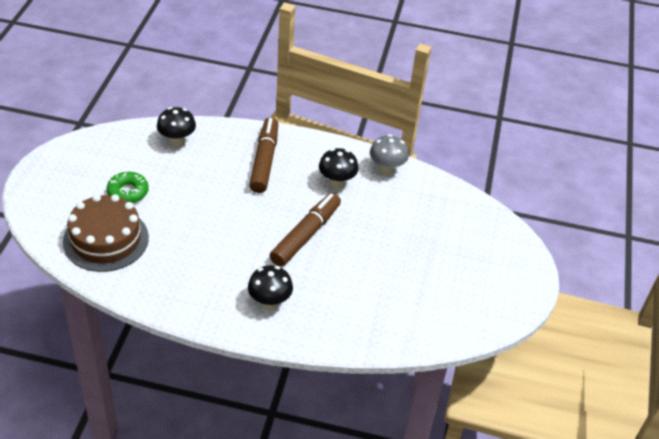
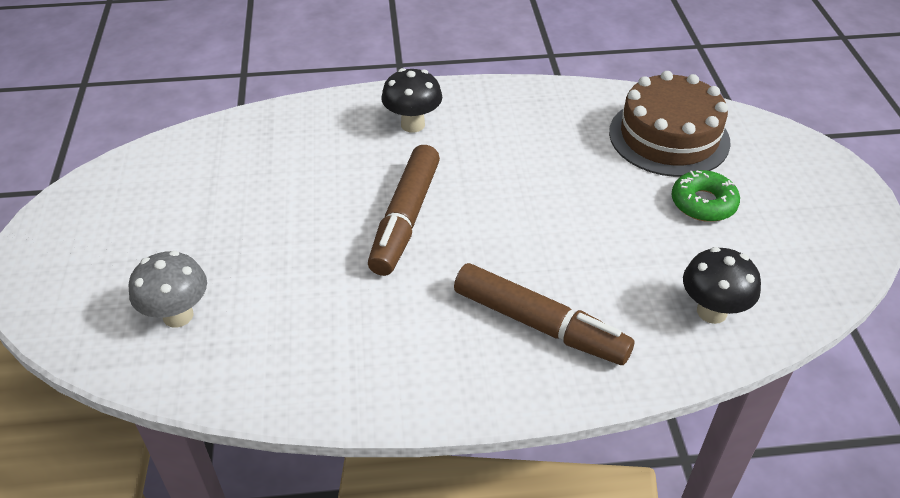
camera: 165 degrees right, 0 degrees up
brown marker [249,117,278,193] -> brown marker turned 45 degrees counterclockwise [454,263,635,365]
black mushroom [319,148,359,189] -> none
grey mushroom [370,134,409,176] -> grey mushroom moved to [129,251,207,328]

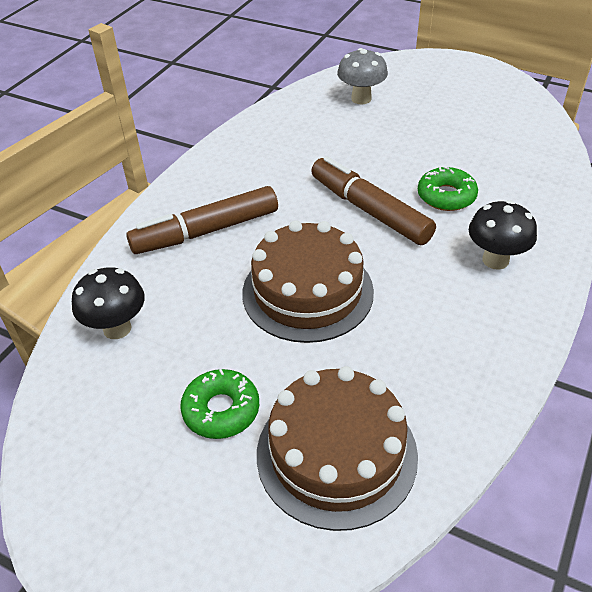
camera: 125 degrees right, 0 degrees up
none -> brown cake [242,220,374,343]
none -> green donut [418,166,478,211]

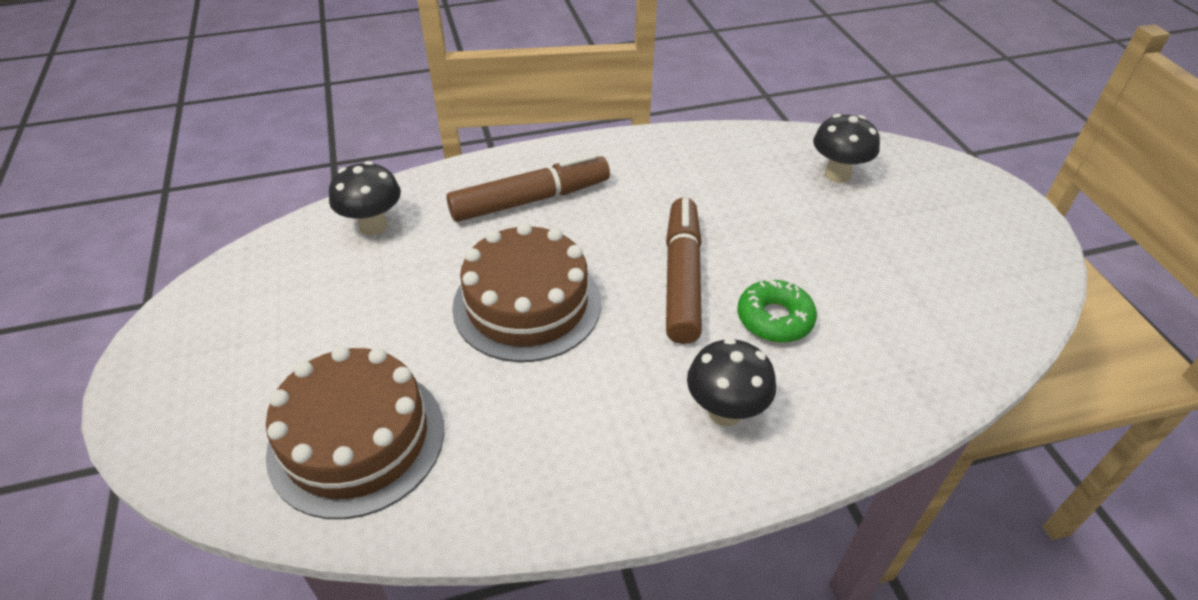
camera: 45 degrees right, 0 degrees up
brown marker [126,186,278,254] -> brown marker turned 135 degrees clockwise [447,153,610,222]
green donut [180,369,259,439] -> none
grey mushroom [337,48,388,105] -> black mushroom [813,114,880,183]

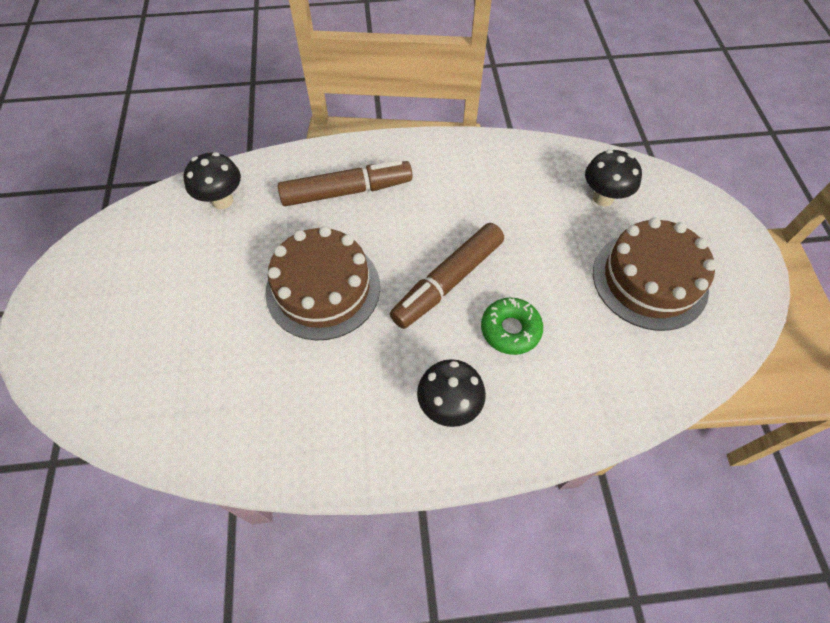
camera: 10 degrees right, 15 degrees up
brown cake [266,346,444,519] -> brown cake moved to [593,217,717,331]
brown marker [666,197,702,344] -> brown marker turned 150 degrees counterclockwise [390,223,504,329]

